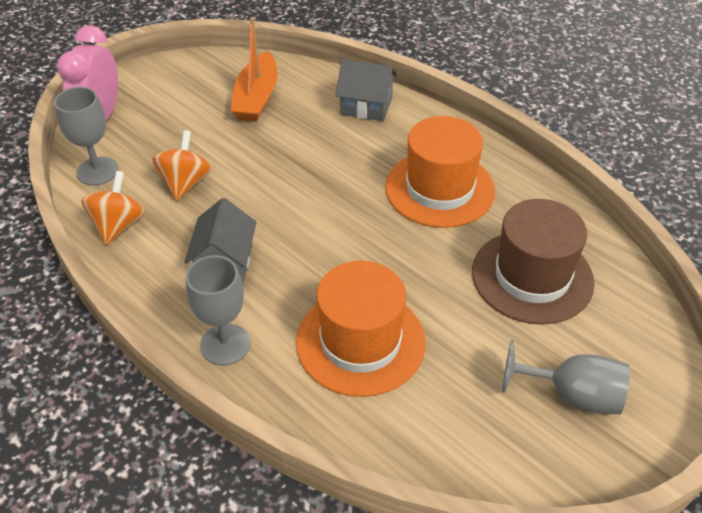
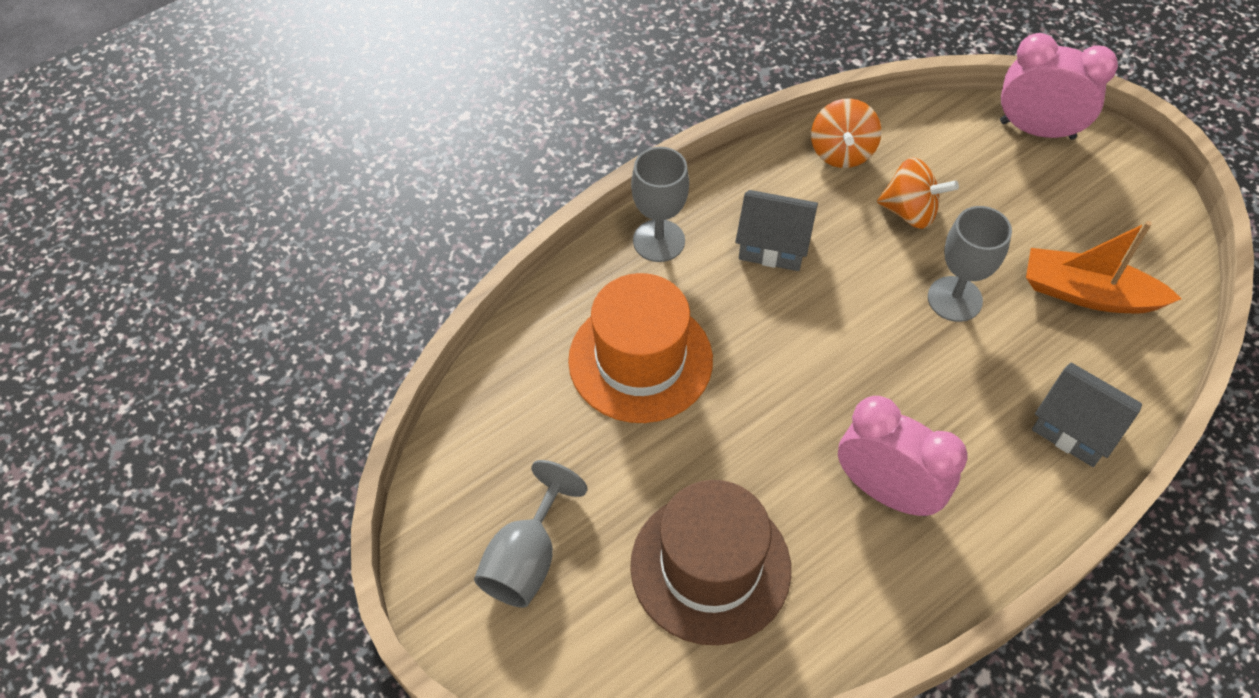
camera: 100 degrees right, 10 degrees up
grey goblet [54,87,119,186] -> grey goblet moved to [928,206,1012,322]
orange spinning top [81,171,145,245] -> orange spinning top turned 75 degrees clockwise [811,98,881,168]
grey house [335,59,397,121] -> grey house turned 75 degrees counterclockwise [1032,363,1142,467]
orange hat [385,116,495,228] -> pink clock [838,396,967,516]

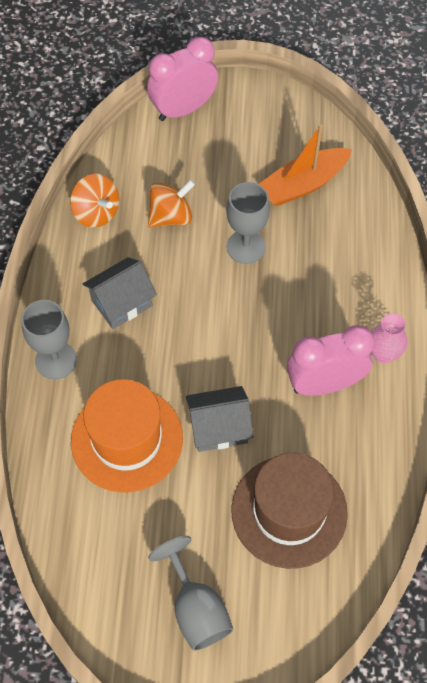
camera: 50 degrees left, 5 degrees up
grey house [1032,363,1142,467] -> grey house moved to [186,386,254,452]
none -> pink vase [371,313,407,363]

